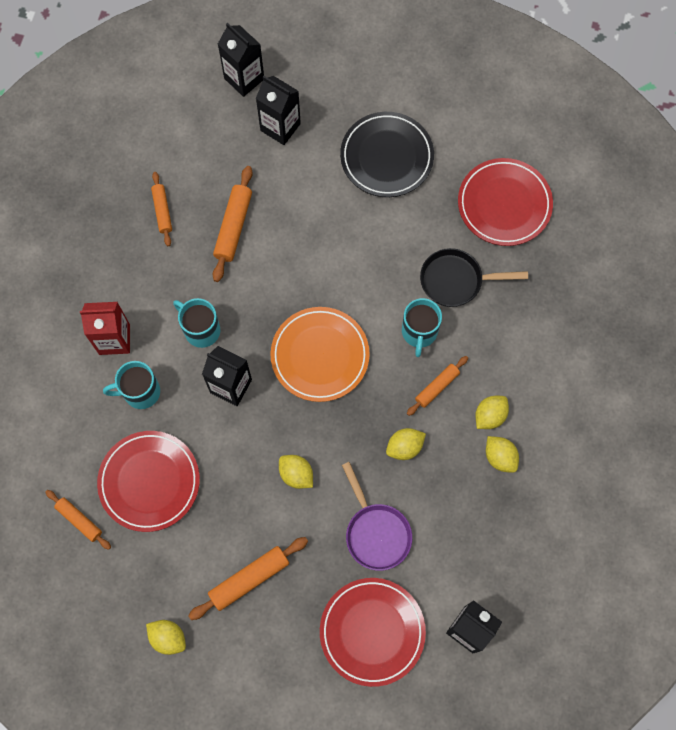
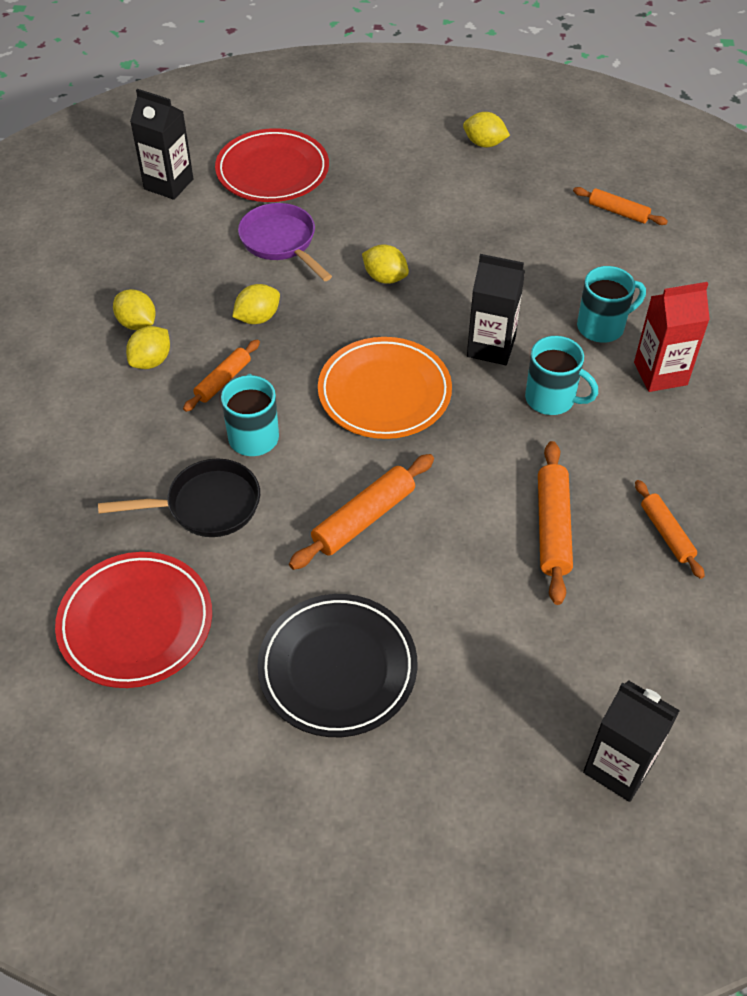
camera: 170 degrees right, 20 degrees down
red plate [97,431,200,532] -> none
orange rolling pin [188,537,308,620] -> orange rolling pin moved to [289,454,434,570]
black carton [256,76,301,145] -> none

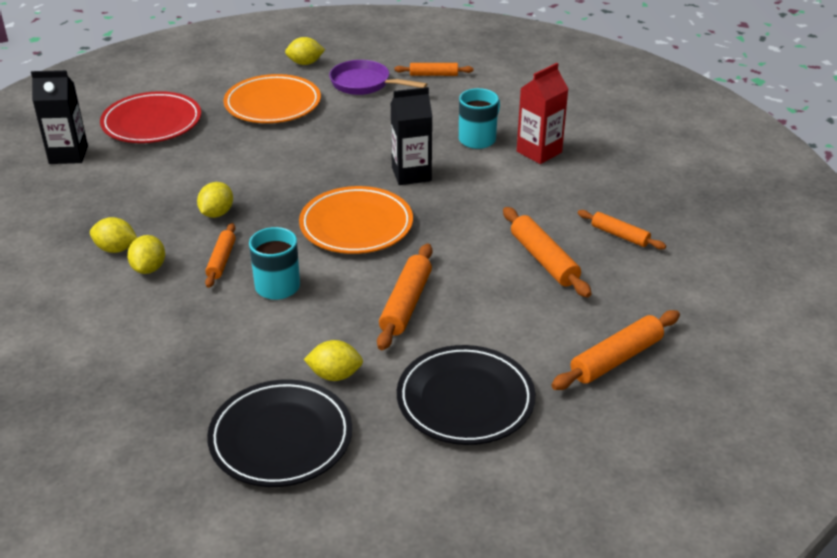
camera: 30 degrees left, 15 degrees down
red plate [55,552,212,688] -> black plate [207,379,352,487]
black pan [98,459,260,537] -> none
purple pan [238,203,332,281] -> purple pan moved to [329,60,427,95]
yellow lemon [362,245,409,284] -> yellow lemon moved to [304,340,363,381]
turquoise mug [525,336,598,415] -> none
black carton [583,680,680,802] -> none
none -> orange plate [223,74,321,123]
none -> orange rolling pin [551,310,680,390]

